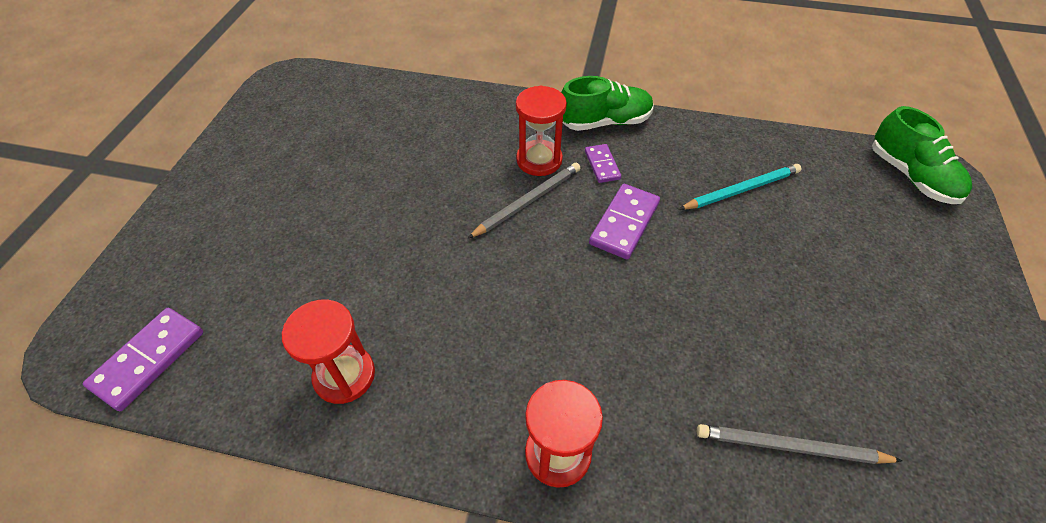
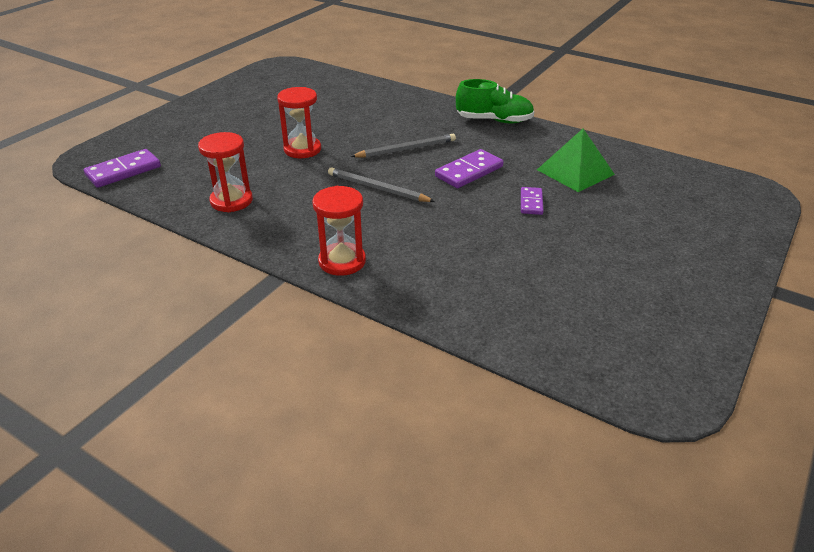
camera: 20 degrees right, 15 degrees down
red hourglass [516,86,567,176] -> red hourglass moved to [277,87,321,158]
purple domino [585,144,621,183] -> purple domino moved to [521,187,543,215]
turquoise pencil [679,164,801,210] -> green pyramid [537,129,615,192]
grey pencil [697,424,902,464] -> grey pencil moved to [328,167,435,202]
green shoe [872,106,972,204] -> none

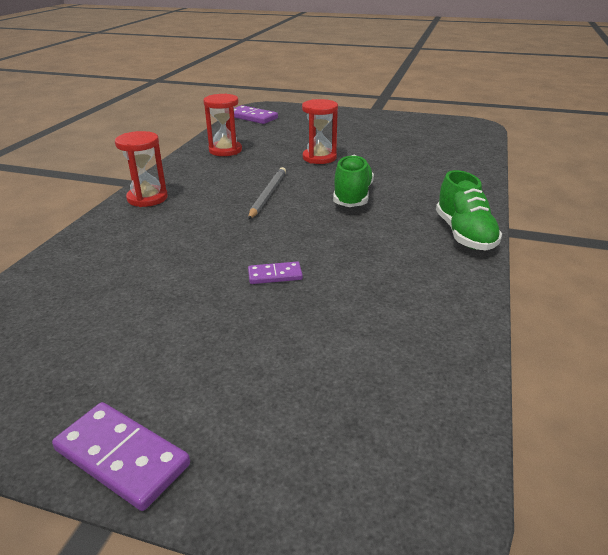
camera: 75 degrees right, 5 degrees down
grey pencil [350,134,456,158] -> green shoe [333,155,374,207]
purple domino [435,149,504,188] -> purple domino moved to [52,402,190,511]
green pyramid [537,129,615,192] -> none

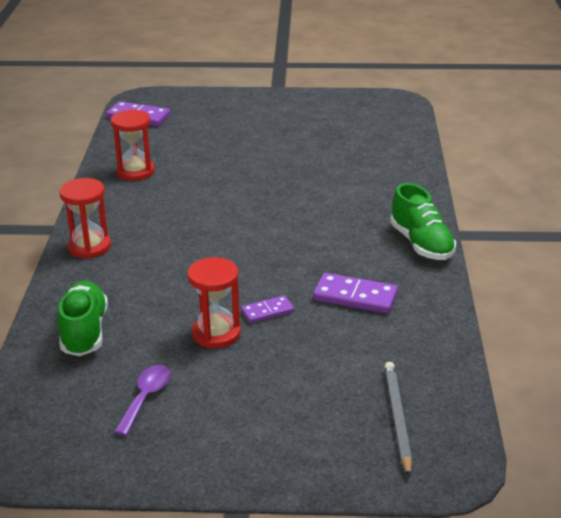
camera: 15 degrees left, 0 degrees up
purple domino [52,402,190,511] -> purple domino moved to [313,273,398,313]
grey pencil [248,167,286,220] -> grey pencil moved to [384,362,412,477]
red hourglass [302,99,338,164] -> red hourglass moved to [188,257,241,348]
green shoe [333,155,374,207] -> green shoe moved to [58,281,108,356]
none -> purple spoon [114,365,170,436]

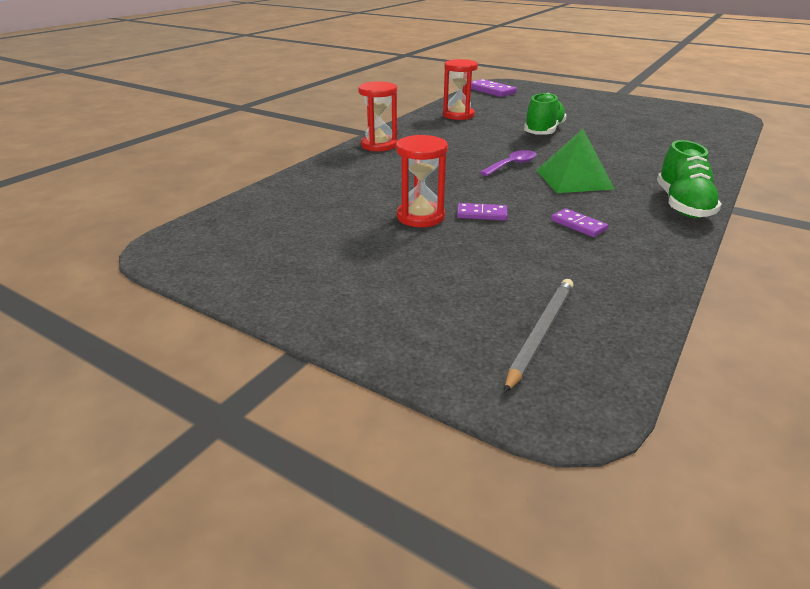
camera: 30 degrees right, 0 degrees up
green shoe [58,281,108,356] -> green shoe moved to [524,93,567,135]
purple spoon [114,365,170,436] -> purple spoon moved to [480,150,537,176]
purple domino [313,273,398,313] -> purple domino [551,208,608,237], size x0.61
none -> green pyramid [536,129,615,193]

